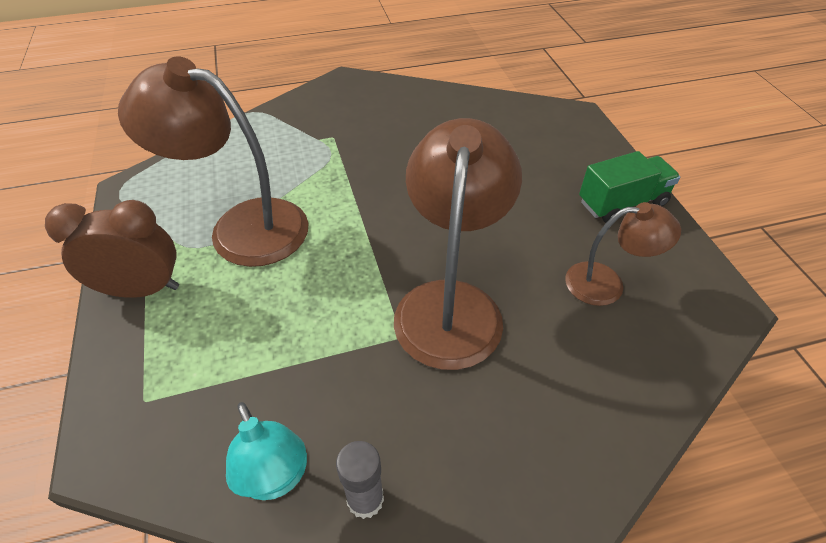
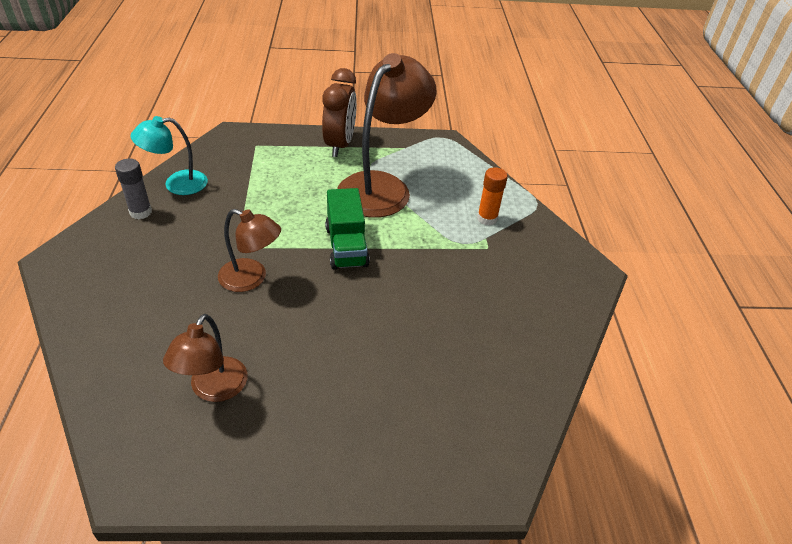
camera: 100 degrees right, 5 degrees down
brown lamp [394,118,522,370] -> brown lamp [218,209,281,292], size x0.55
green truck [579,151,680,223] -> green truck moved to [325,188,370,269]
none -> orange glue stick [477,167,508,226]

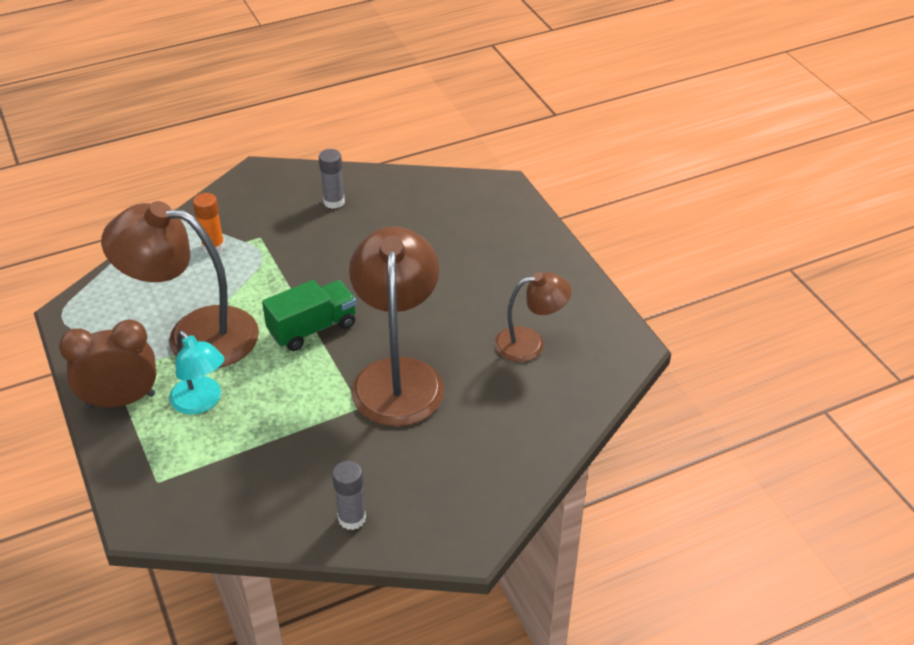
camera: 110 degrees left, 0 degrees up
turquoise lamp [131,116,208,195] -> turquoise lamp moved to [169,331,224,414]
brown lamp [218,209,281,292] -> brown lamp [349,226,444,427], size x1.81
none -> grey glue stick [319,149,345,209]

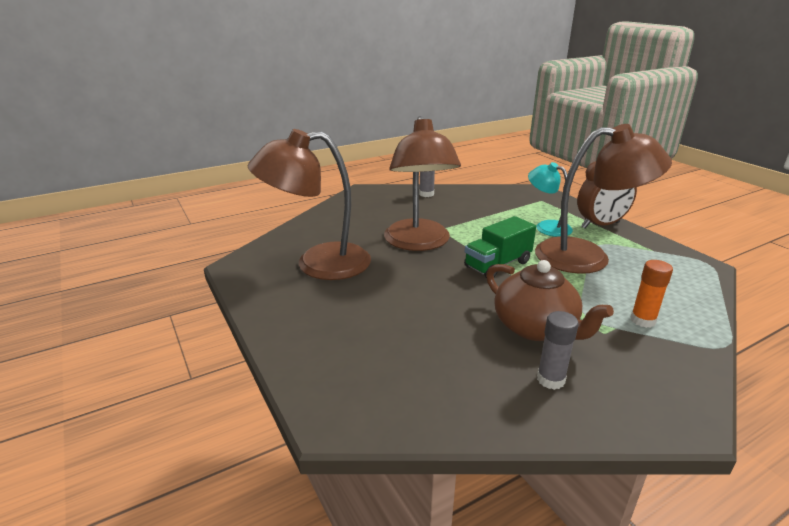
camera: 175 degrees right, 15 degrees down
brown lamp [495,272,572,362] -> brown lamp [248,129,371,280], size x1.81
none -> brown teapot [486,260,614,341]

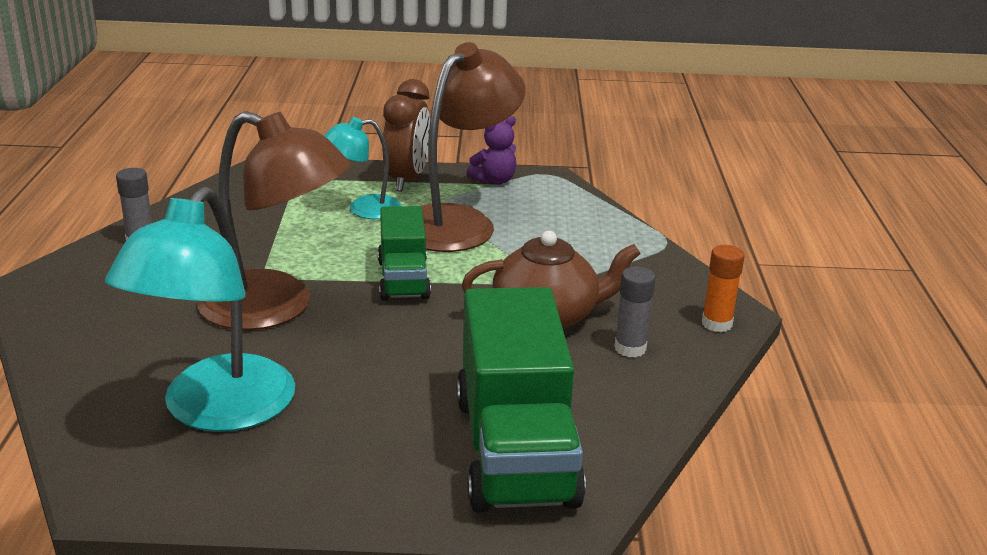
camera: 60 degrees left, 0 degrees up
brown lamp [248,129,371,280] -> turquoise lamp [105,186,295,432]
orange glue stick [631,260,673,328] -> orange glue stick moved to [702,245,745,332]
none -> green truck [456,287,586,513]
none -> purple teddy bear [466,116,517,185]

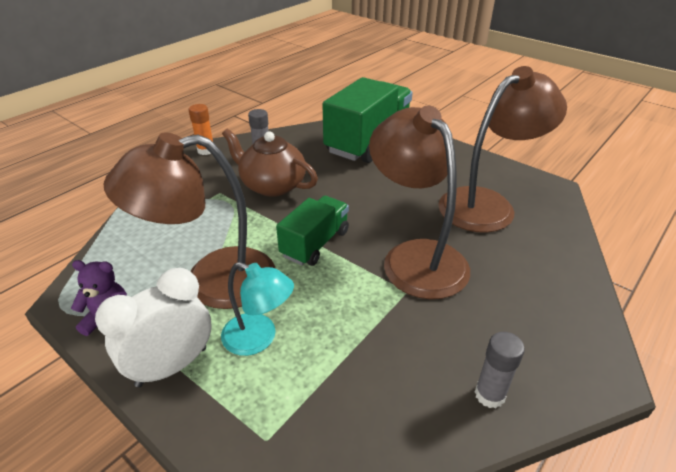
camera: 140 degrees left, 10 degrees up
turquoise lamp [105,186,295,432] -> brown lamp [438,66,567,233]
brown clock [383,79,430,192] -> white clock [95,268,212,387]

